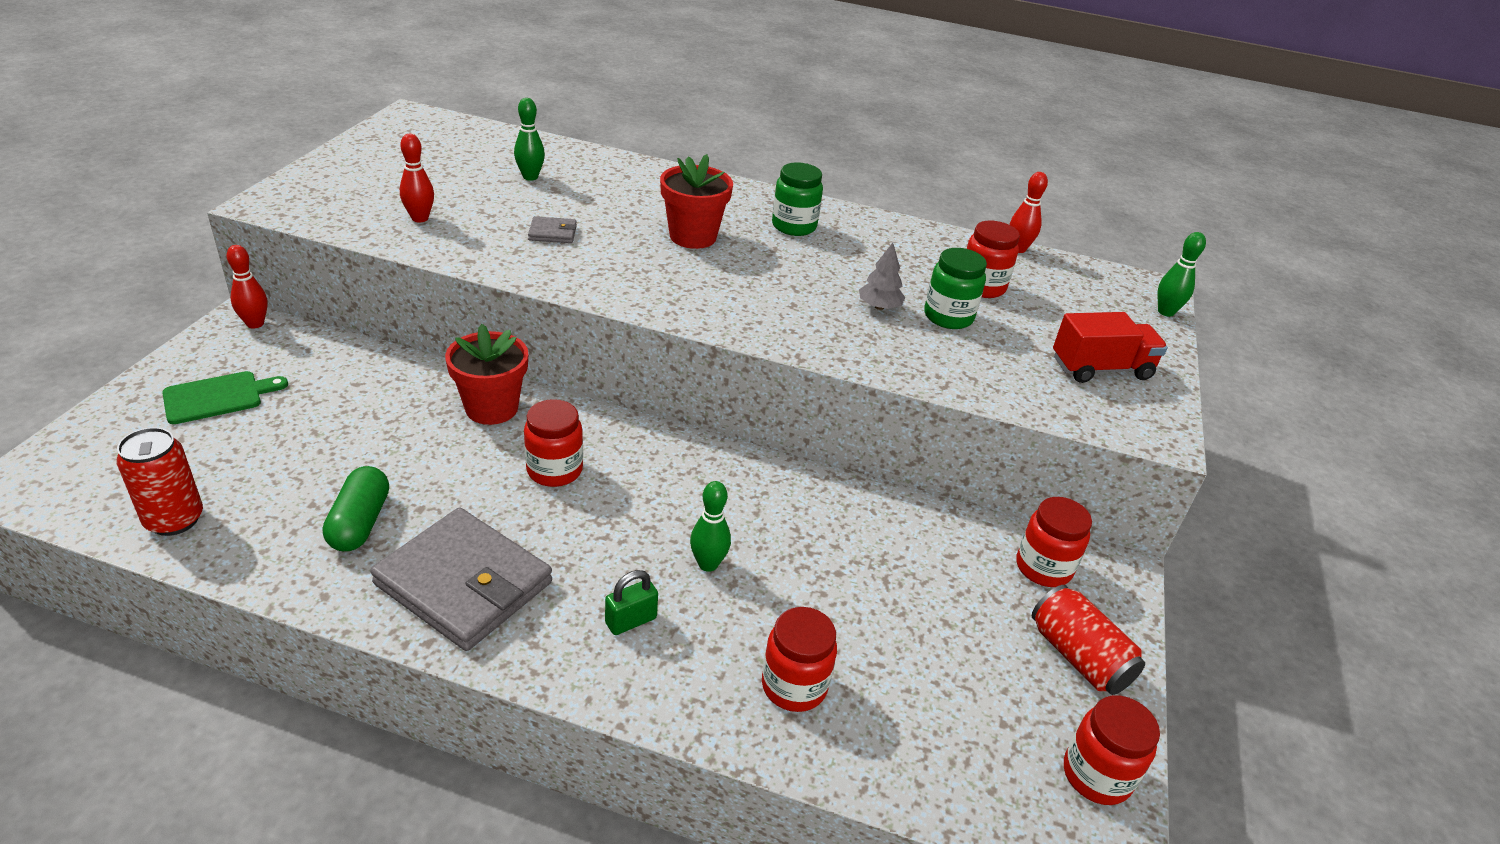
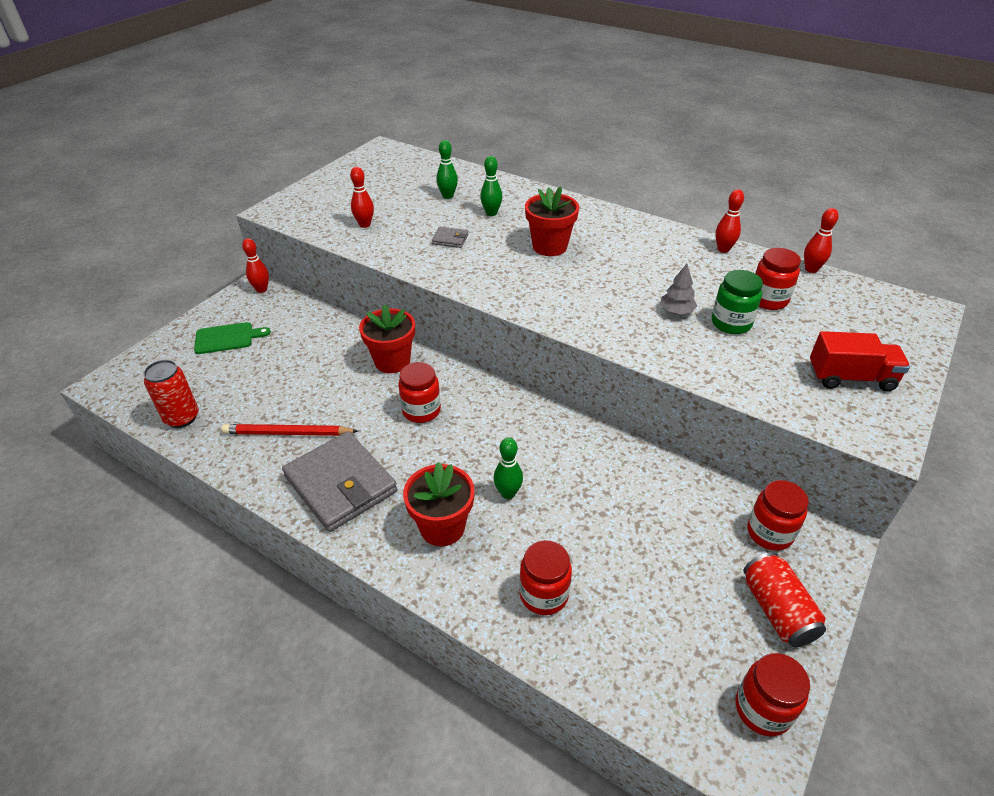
camera: 20 degrees right, 5 degrees up
green capsule [323,466,389,551] -> red pencil [221,424,358,436]
green padlock [605,570,658,635] -> red flower pot [403,462,475,546]
green jar [772,162,823,236] -> none
green bowling pin [1158,232,1206,317] -> green bowling pin moved to [480,156,502,216]
none -> red bowling pin [715,189,744,253]

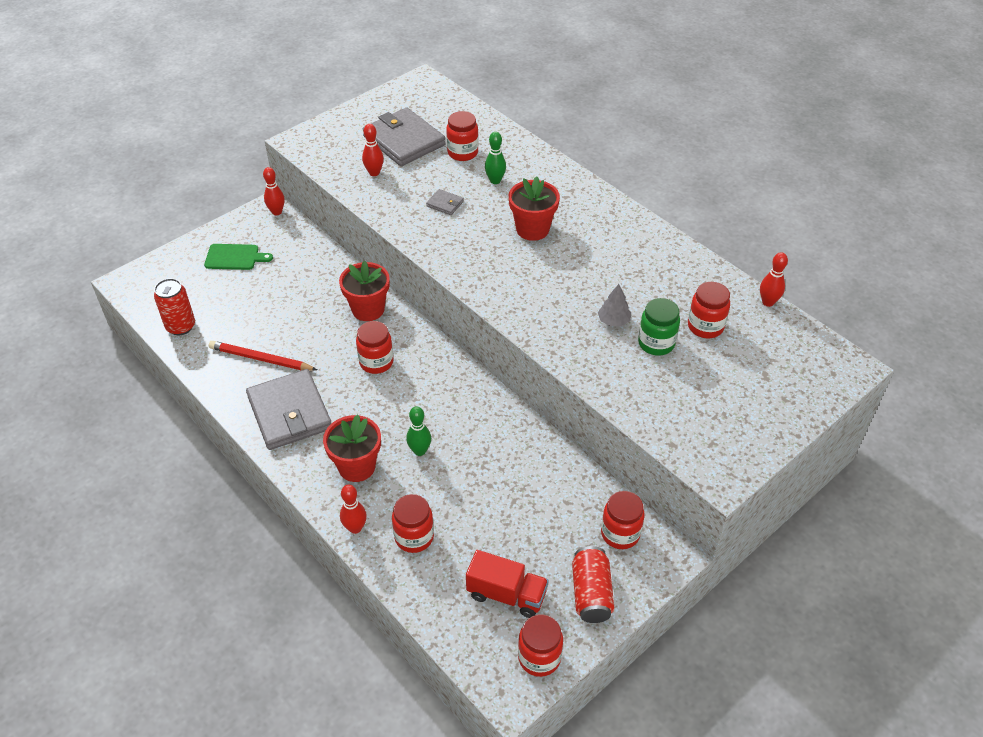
camera: 15 degrees right, 5 degrees up
green bowling pin [436,140,458,199] -> red jar [446,111,479,161]
red bowling pin [715,189,744,253] -> red bowling pin moved to [340,485,367,534]
red truck [810,331,910,392] -> red truck moved to [466,550,549,618]
none -> grey wallet [363,107,446,166]

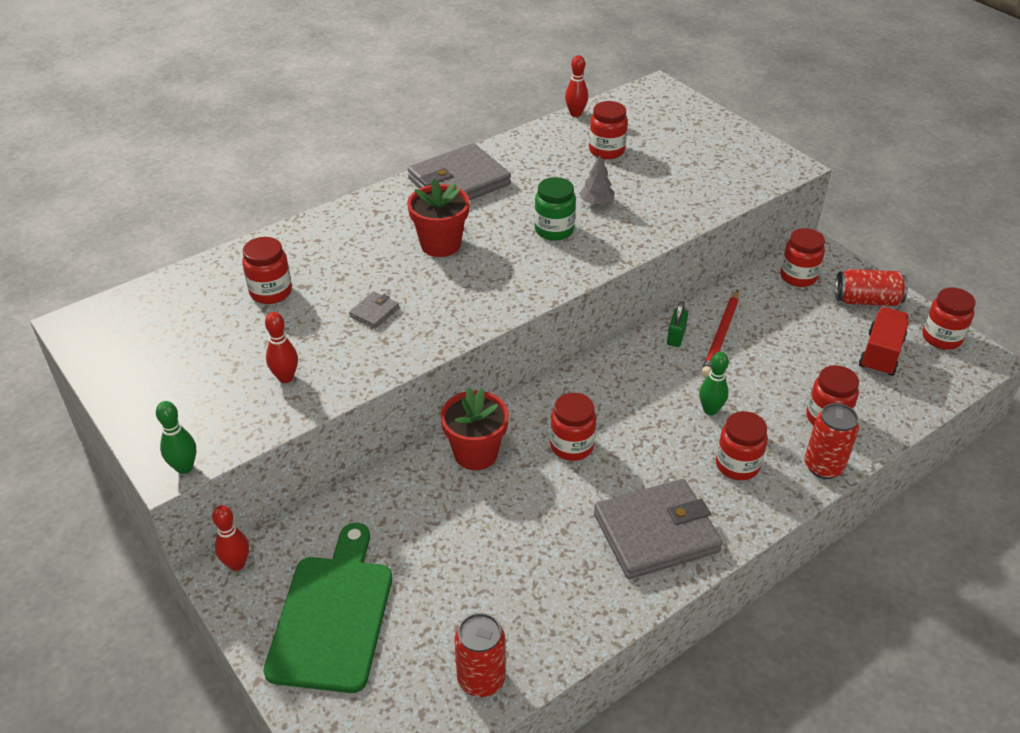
camera: 85 degrees left, 5 degrees down
green cutting board [204,244,273,270] -> green cutting board [263,523,392,693], size x1.80
red pencil [209,341,317,370] -> red pencil moved to [701,290,739,377]
red flower pot [323,414,381,482] -> red jar [716,411,768,480]
red bowling pin [340,485,367,534] -> red can [805,403,859,479]
grey wallet [363,107,446,166] -> grey wallet moved to [408,143,511,200]
green bowling pin [485,132,506,184] -> green bowling pin moved to [156,401,196,474]
green jar [638,298,680,356] -> green jar moved to [534,177,576,241]
none -> green padlock [667,301,688,347]

